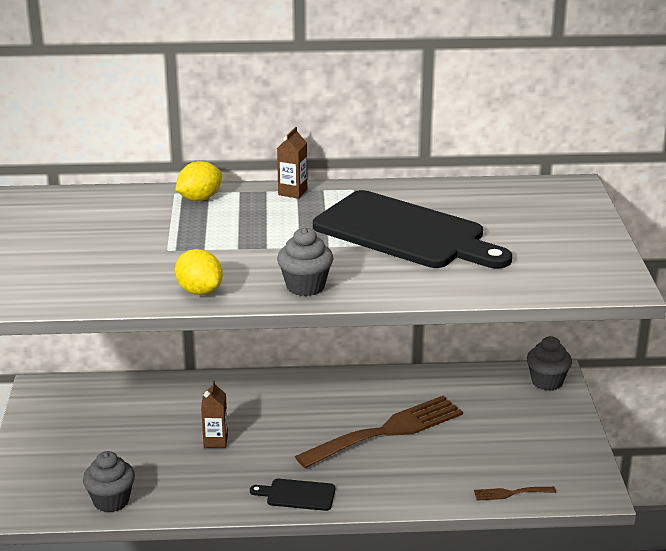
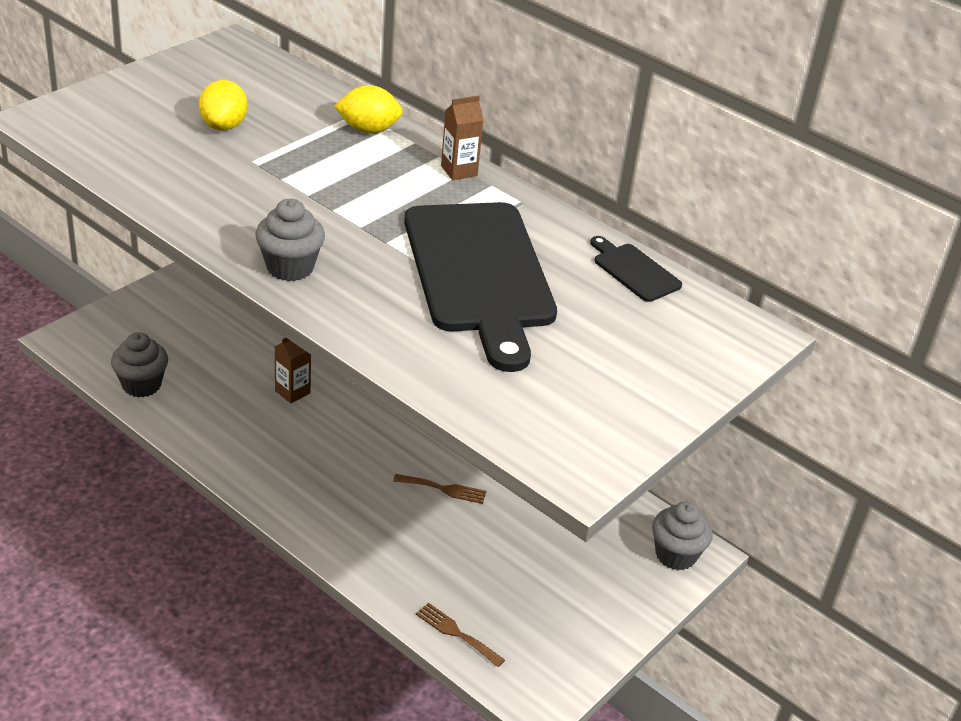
camera: 40 degrees right, 10 degrees up
yellow lemon [175,249,223,295] -> yellow lemon moved to [199,80,248,130]
black cutting board [250,479,335,511] -> black cutting board moved to [590,236,682,302]
brown fork [295,396,463,468] -> brown fork [393,474,486,504], size x0.41

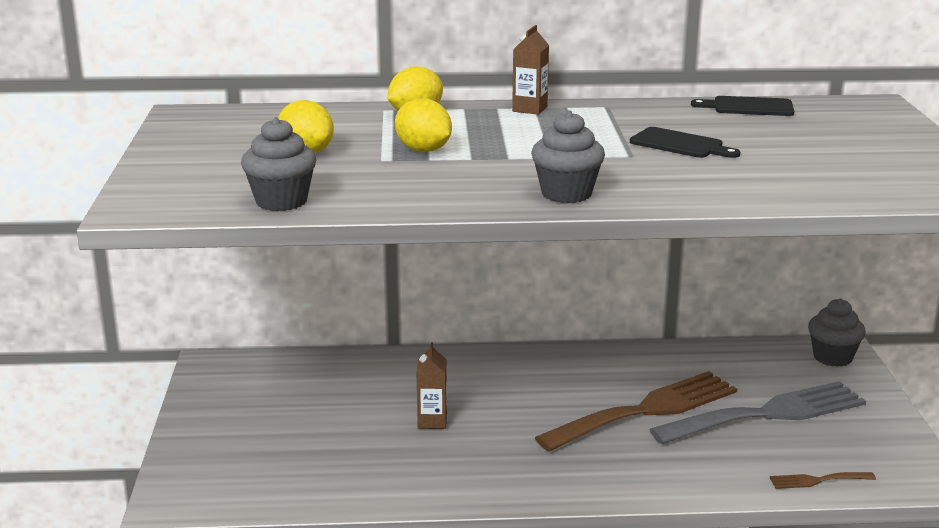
camera: 40 degrees left, 15 degrees down
grey cupcake [111,332,168,398] -> grey cupcake moved to [241,117,317,211]
brown fork [393,474,486,504] -> brown fork [535,371,737,452], size x2.43
black cutting board [404,202,557,372] -> black cutting board [630,127,740,158], size x0.42
none -> yellow lemon [395,98,452,152]
none -> grey fork [649,381,866,444]

